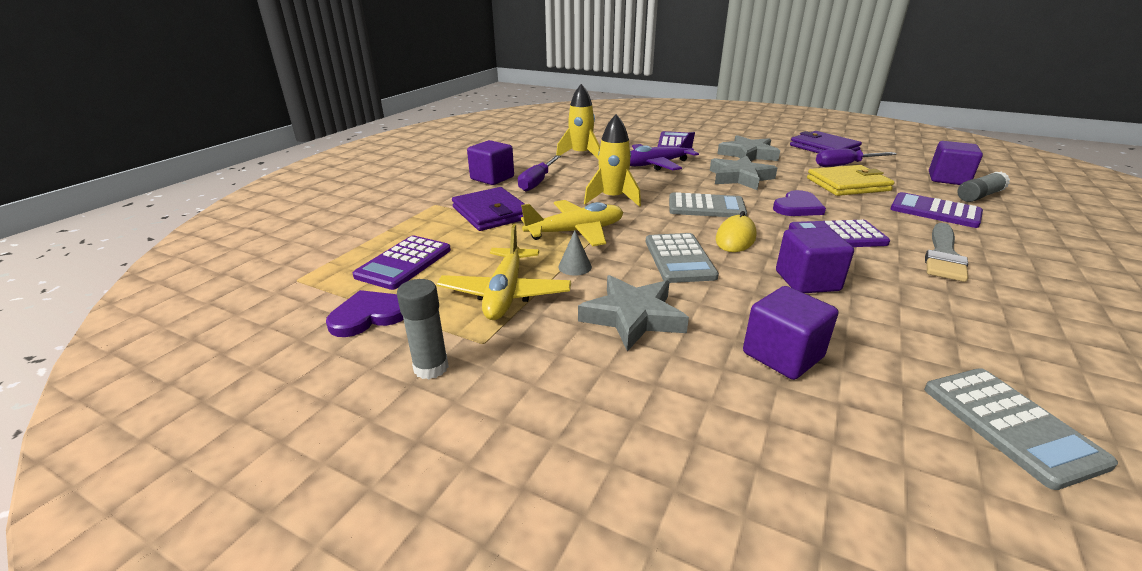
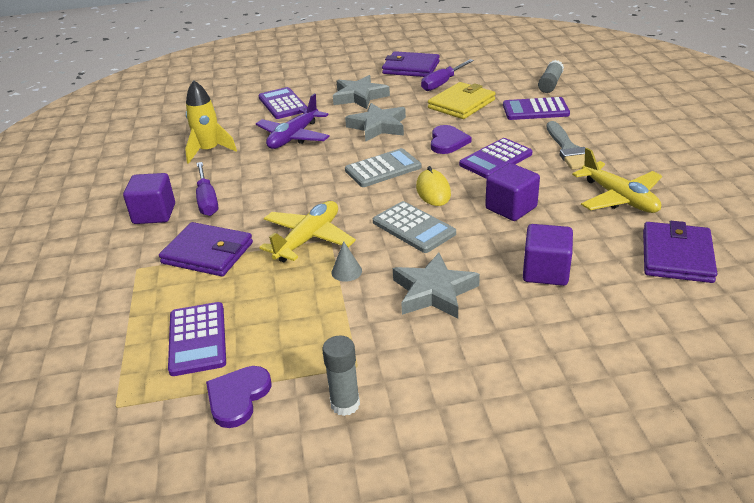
camera: 35 degrees left, 5 degrees up
yellow plane [437,224,571,320] -> yellow plane moved to [572,148,662,213]
yellow rocket [584,114,641,207] -> none
grey calculator [924,368,1118,490] -> purple wallet [643,221,717,283]
purple cube [929,141,983,185] -> none

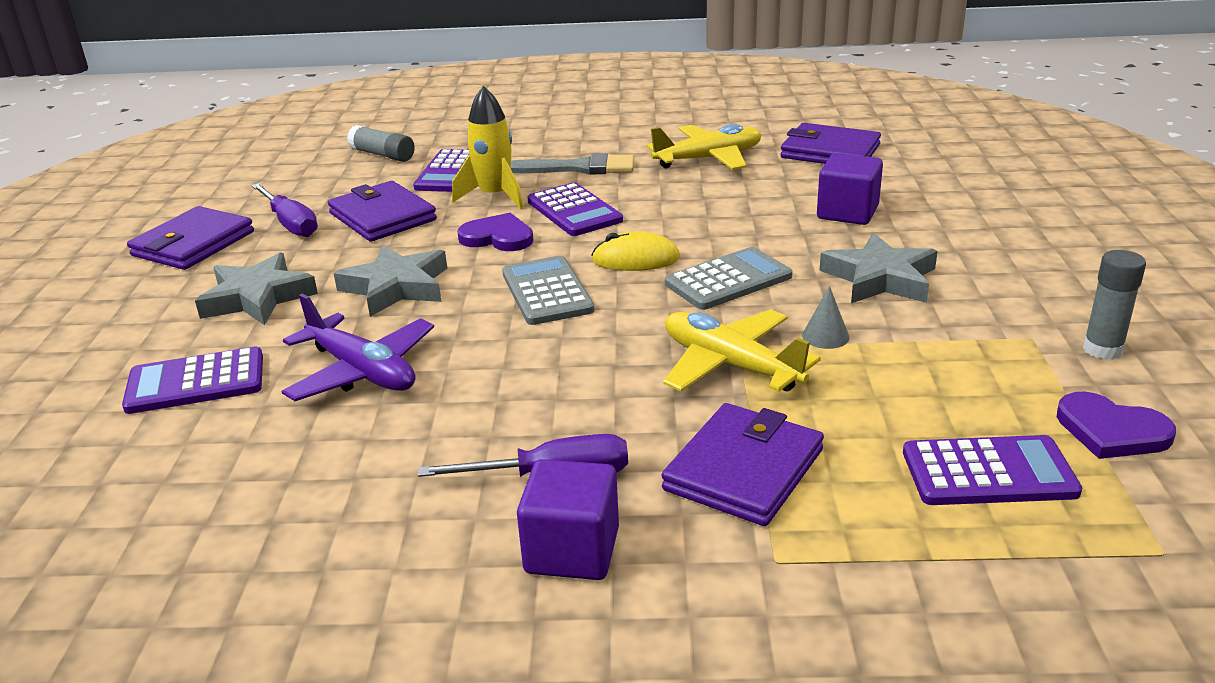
camera: 80 degrees left, 5 degrees down
yellow rocket [185,80,237,164] -> yellow rocket moved to [452,86,523,209]
yellow wallet [428,82,495,119] -> purple wallet [328,181,437,242]
purple cube [485,163,540,221] -> none

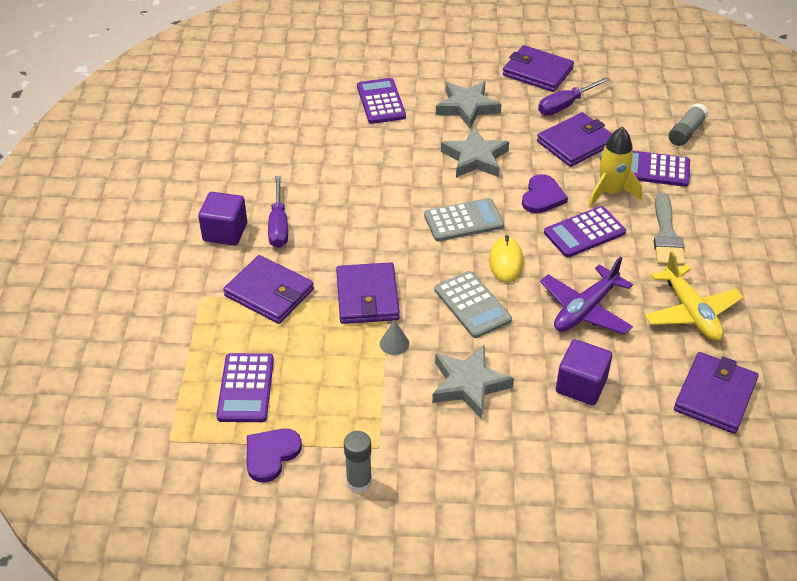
camera: 90 degrees right, 15 degrees up
purple plane [281,294,434,401] -> purple plane moved to [540,256,633,334]
yellow plane [663,309,821,392] -> purple wallet [336,262,400,324]

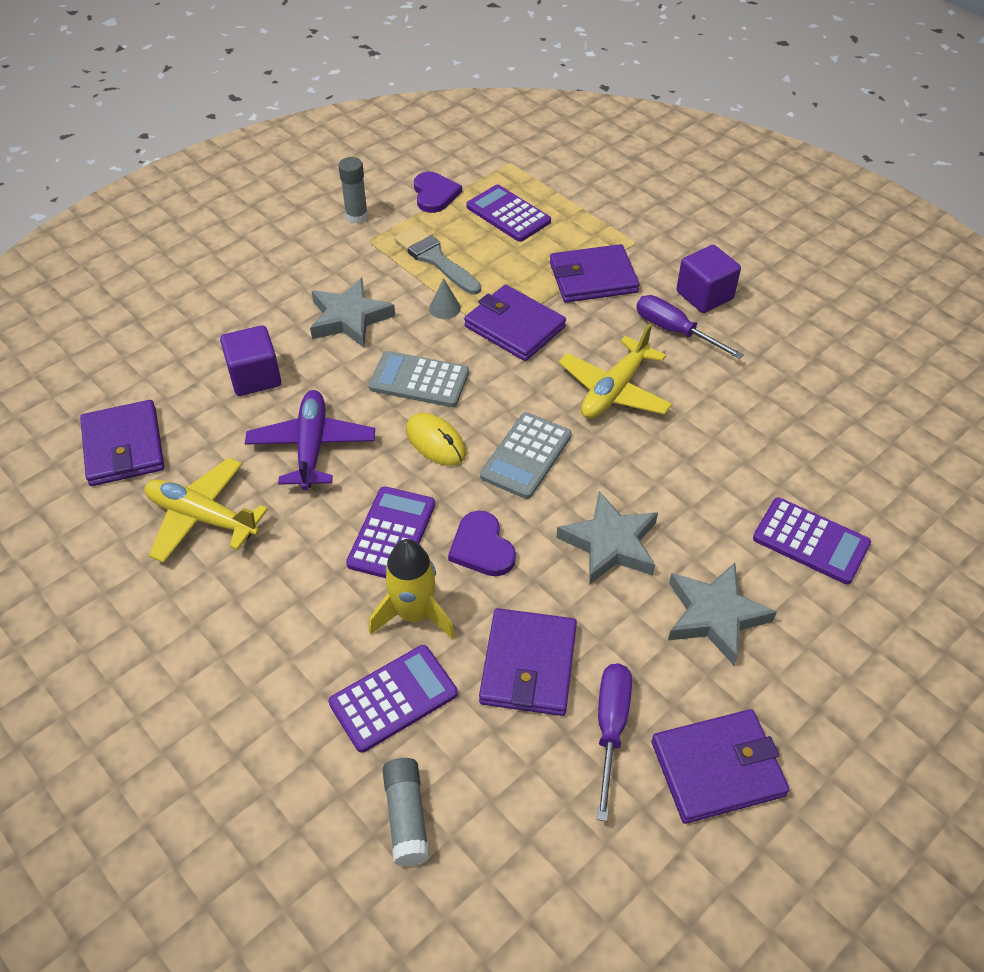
camera: 135 degrees right, 5 degrees up
grey brush [654,192,685,266] -> grey brush moved to [394,226,481,295]
none -> yellow plane [559,324,672,419]

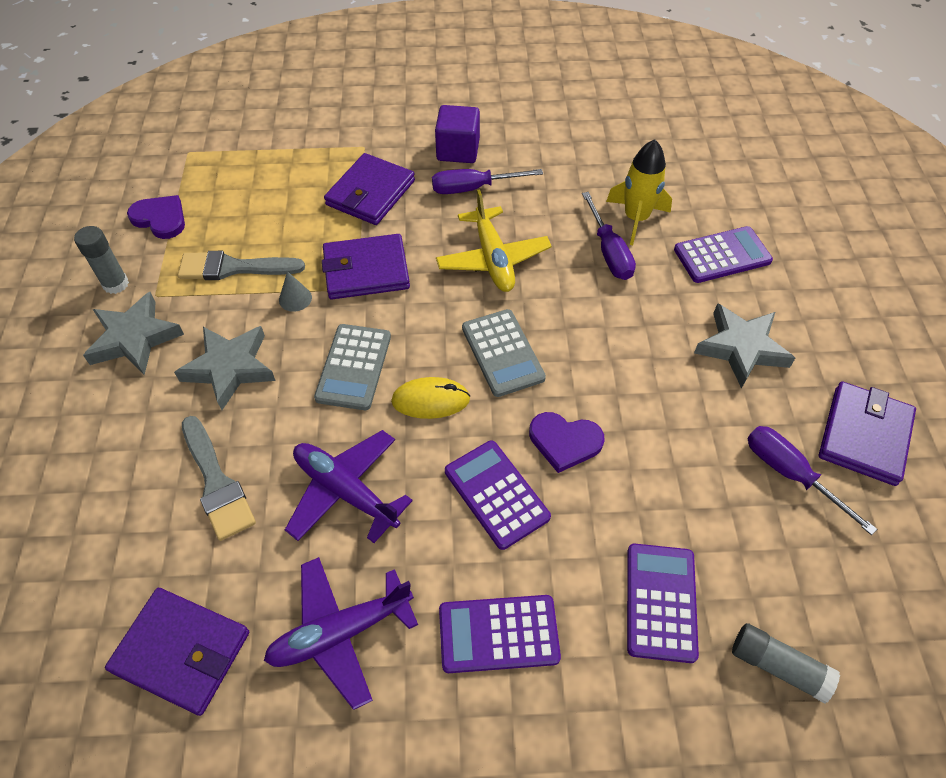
camera: 50 degrees left, 5 degrees up
yellow plane [144,458,268,563] -> purple plane [264,557,418,710]
purple cube [220,325,281,396] -> grey brush [182,416,256,541]
grey calculator [369,351,469,407] -> grey calculator turned 45 degrees counterclockwise [314,324,391,410]
yellow rocket [369,539,455,639] -> yellow rocket moved to [606,139,672,245]
purple calculator [466,184,551,242] -> purple calculator moved to [439,595,561,673]
purple wallet [479,608,577,716] -> none
grey star [556,491,658,585] -> grey star moved to [83,292,184,375]
none -> purple screwdriver [582,192,636,280]

